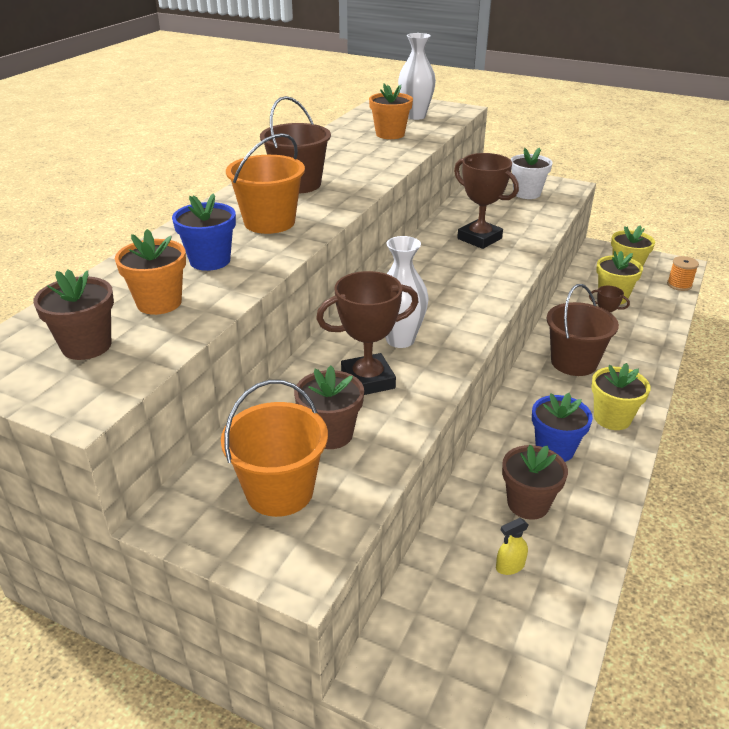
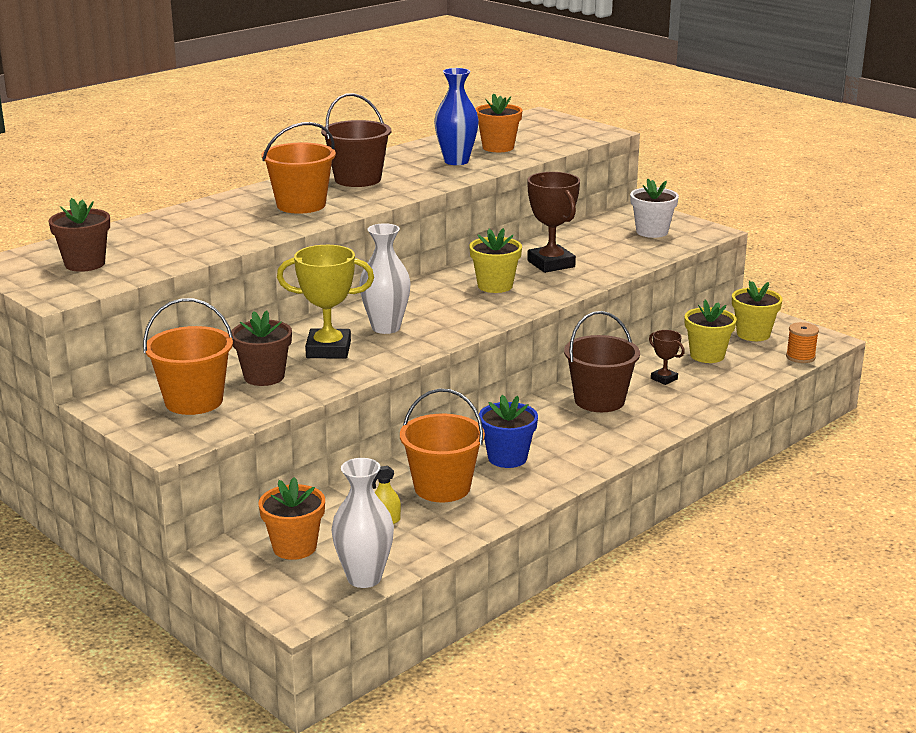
camera: 20 degrees right, 10 degrees down
orange flower pot [115,229,186,315] -> orange flower pot moved to [258,477,325,560]
blue flower pot [172,193,236,271] -> none
brown trophy [316,271,419,395] -> yellow trophy [277,245,374,359]
white vase [398,33,436,120] -> white vase moved to [331,458,394,588]
brown flower pot [502,444,568,520] -> orange bucket [400,389,485,502]
yellow flower pot [591,363,650,430] -> yellow flower pot moved to [469,228,522,293]
none -> blue vase [434,68,479,165]

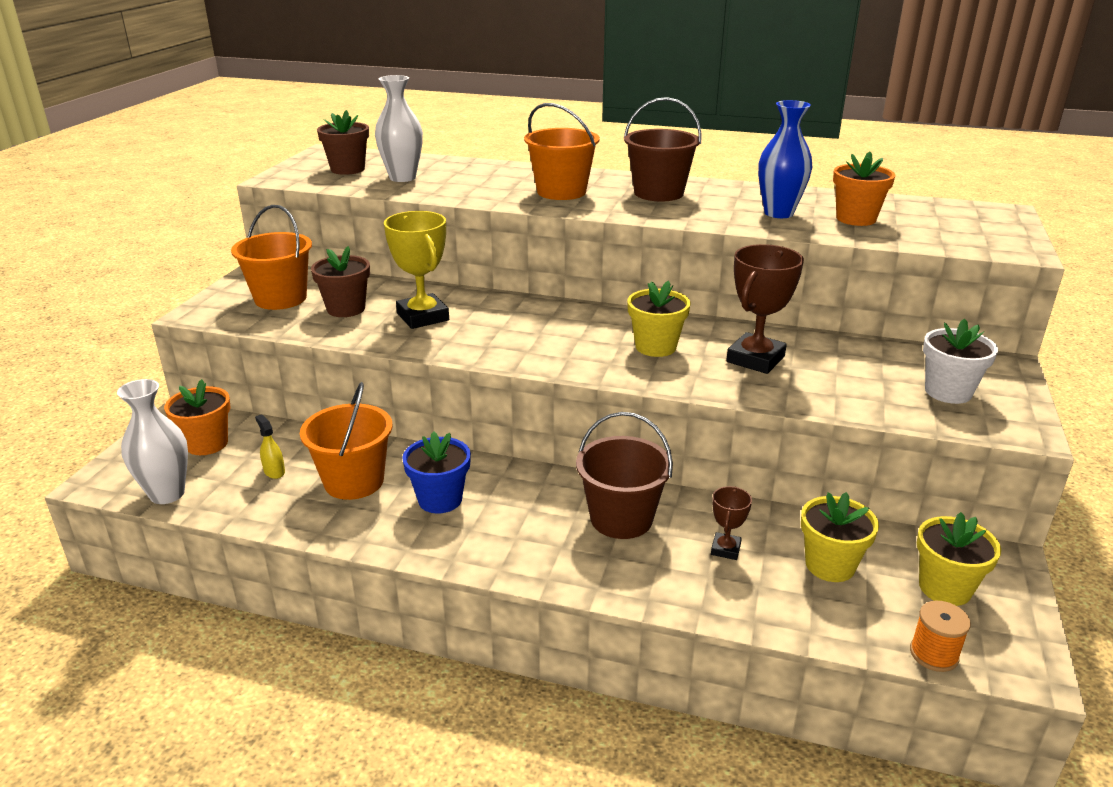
camera: 60 degrees right, 5 degrees up
white vase [359,223,411,334] -> white vase moved to [375,75,423,182]

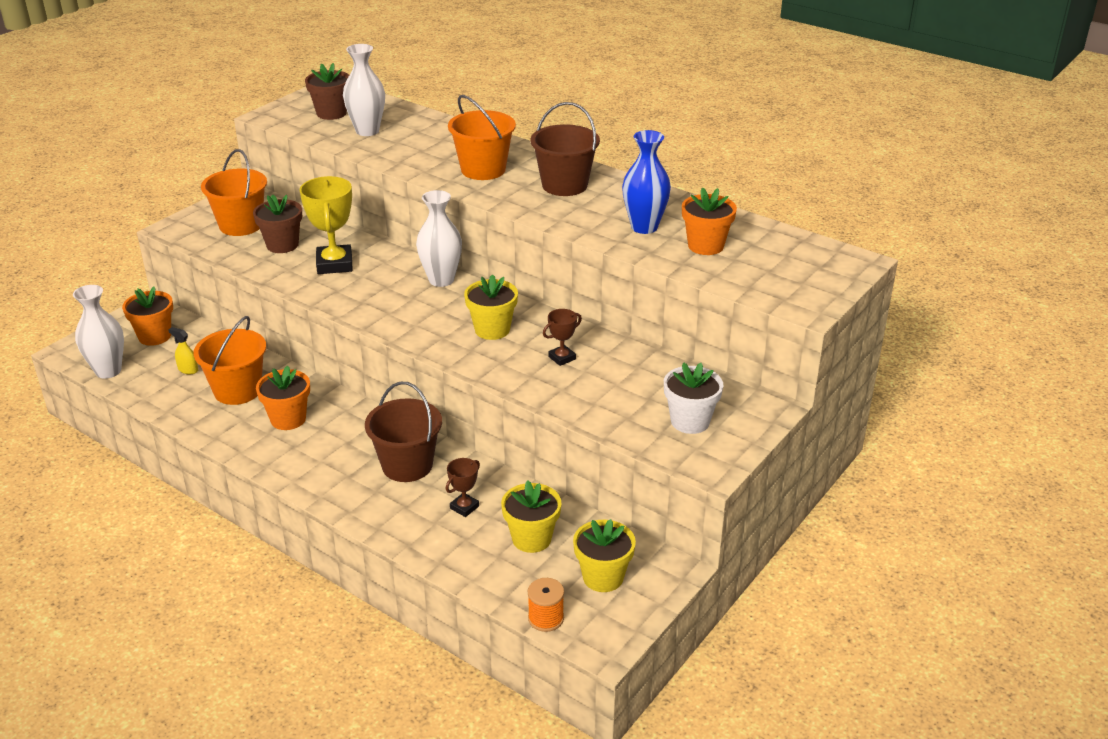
camera: 20 degrees right, 5 degrees up
yellow spray bottle [255,414,285,479] -> yellow spray bottle turned 45 degrees counterclockwise [168,327,198,375]
blue flower pot [402,432,471,513] -> orange flower pot [256,366,310,430]
brown trophy [726,244,804,374] -> brown trophy [543,309,582,366], size x0.52
none -> white vase [416,190,462,287]

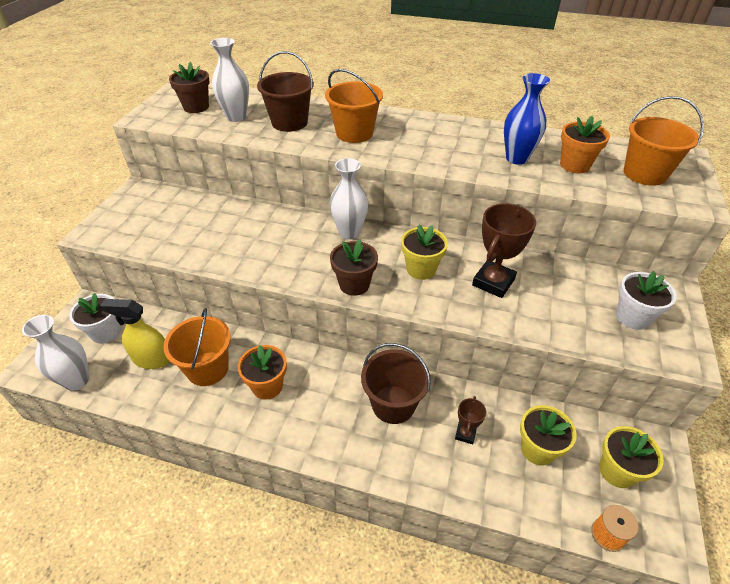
camera: 20 degrees left, 10 degrees up
orange flower pot [122,287,173,346] -> white flower pot [69,293,121,344]
yellow spray bottle [168,327,198,375] -> yellow spray bottle [100,299,170,369], size x1.96
orange bucket [201,149,267,236] -> orange bucket moved to [624,96,704,186]
brown flower pot [253,194,302,253] -> brown flower pot moved to [330,240,378,296]
yellow trophy [300,176,353,274] -> none
brown bucket [530,102,600,196] -> brown bucket moved to [257,51,314,132]
brown trophy [543,309,582,366] -> brown trophy [472,204,536,298], size x1.92

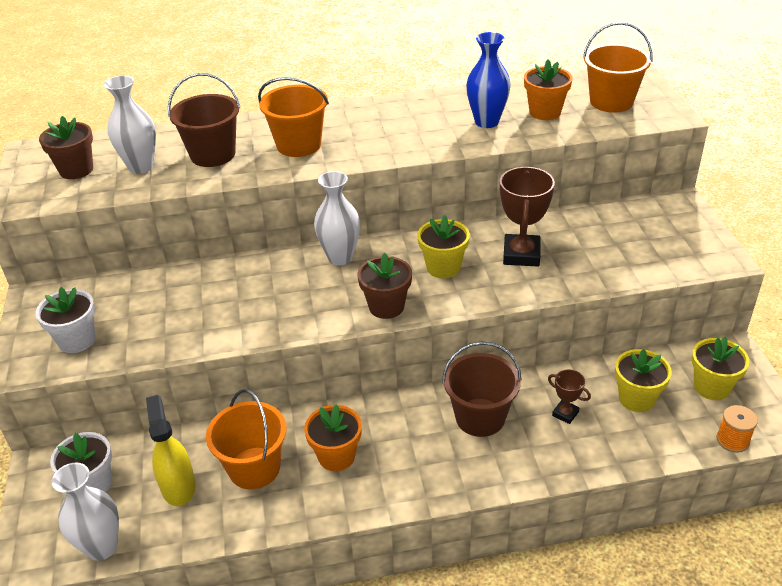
camera: 25 degrees left, 5 degrees down
yellow spray bottle [100,299,170,369] -> yellow spray bottle turned 90 degrees clockwise [146,395,196,506]
brown trophy [455,396,486,444] -> brown trophy turned 45 degrees counterclockwise [548,370,591,424]
white flower pot [616,271,677,330] -> white flower pot moved to [36,287,96,353]

